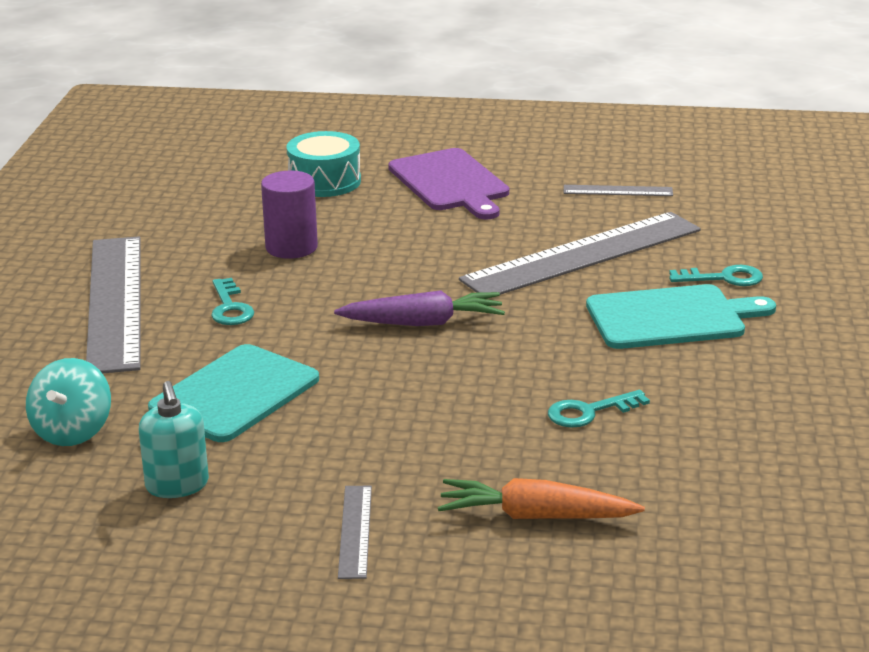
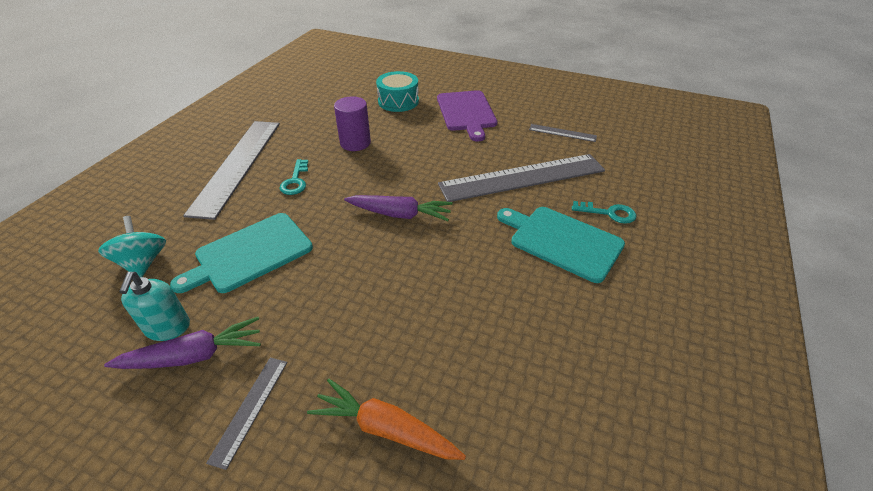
camera: 15 degrees right, 15 degrees up
turquoise spinning top [26,358,111,446] -> turquoise spinning top turned 135 degrees clockwise [98,216,166,278]
turquoise key [548,390,650,428] -> none
turquoise cutting board [586,284,776,349] -> turquoise cutting board turned 150 degrees counterclockwise [497,207,625,283]
none -> purple carrot [104,317,261,369]

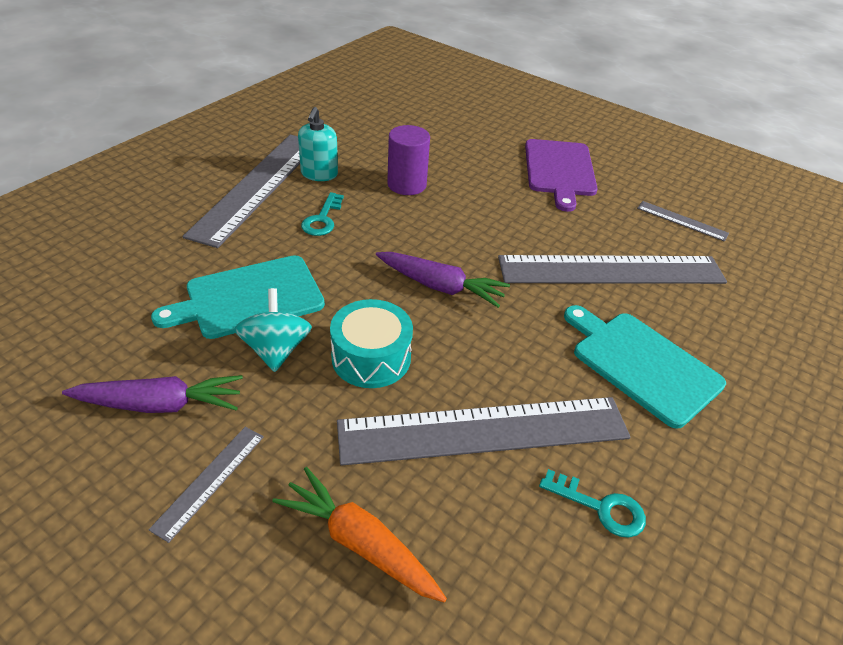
camera: 10 degrees right, 0 degrees up
turquoise spinning top [98,216,166,278] -> turquoise spinning top moved to [235,288,312,372]
turquoise soap dispenser [119,272,190,341] -> turquoise soap dispenser moved to [298,107,338,181]
turquoise drum [376,71,419,112] -> turquoise drum moved to [330,299,413,388]
turquoise key [572,201,636,224] -> turquoise key moved to [539,469,646,538]
none -> grey ruler [337,397,630,466]

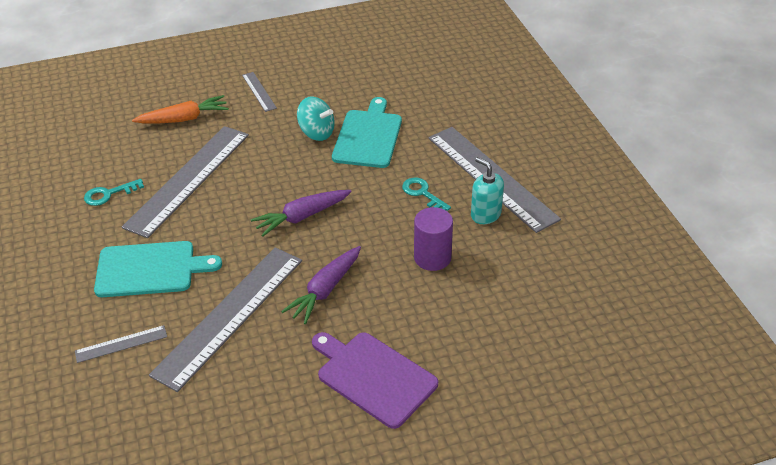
camera: 130 degrees right, 0 degrees up
purple carrot [62,375,243,413] -> purple carrot moved to [281,246,361,324]
turquoise drum [330,299,413,388] -> none
grey ruler [637,201,729,242] -> grey ruler moved to [75,325,167,363]

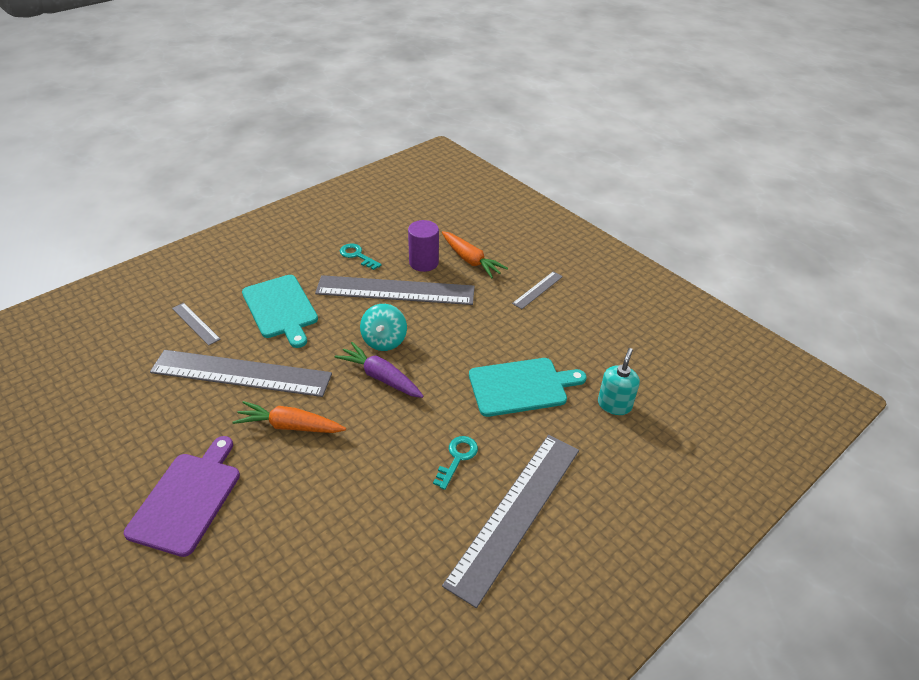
camera: 65 degrees right, 0 degrees up
purple carrot [281,246,361,324] -> orange carrot [232,401,346,433]
turquoise spinning top [297,97,335,141] -> turquoise spinning top moved to [360,304,407,351]
purple cylinder [414,207,453,271] -> purple cylinder moved to [408,220,439,272]
turquoise soap dispenser [471,157,504,224] -> turquoise soap dispenser moved to [598,348,640,415]

